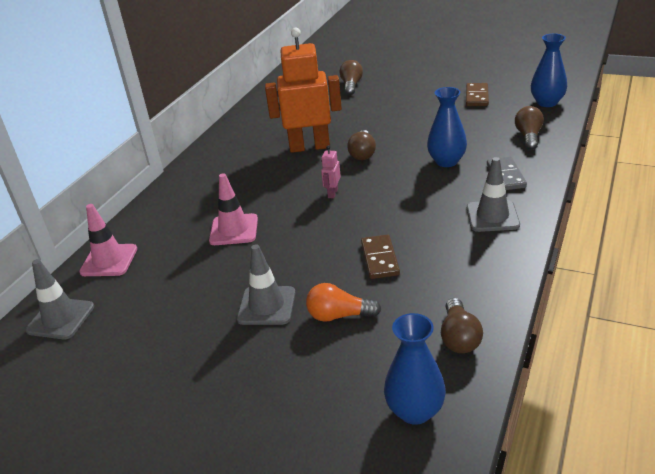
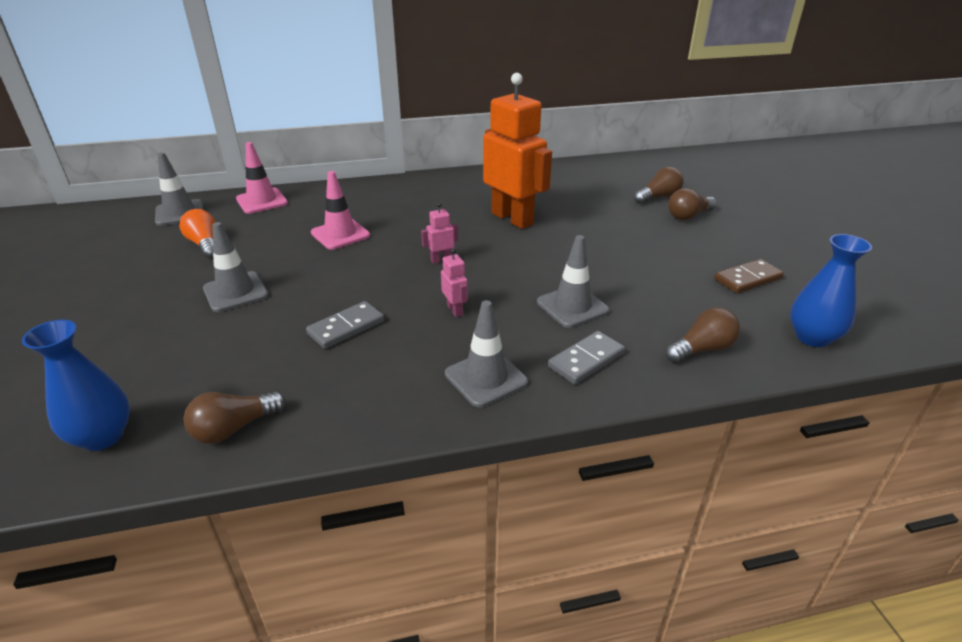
camera: 50 degrees right, 0 degrees up
orange light bulb [306,283,381,322] -> orange light bulb moved to [179,209,215,258]
brown light bulb [347,130,376,160] -> brown light bulb moved to [668,188,717,220]
brown domino [361,234,400,279] -> grey domino [306,301,384,349]
blue vase [427,87,467,167] -> grey traffic cone [537,235,610,328]
none -> pink robot [441,248,468,317]

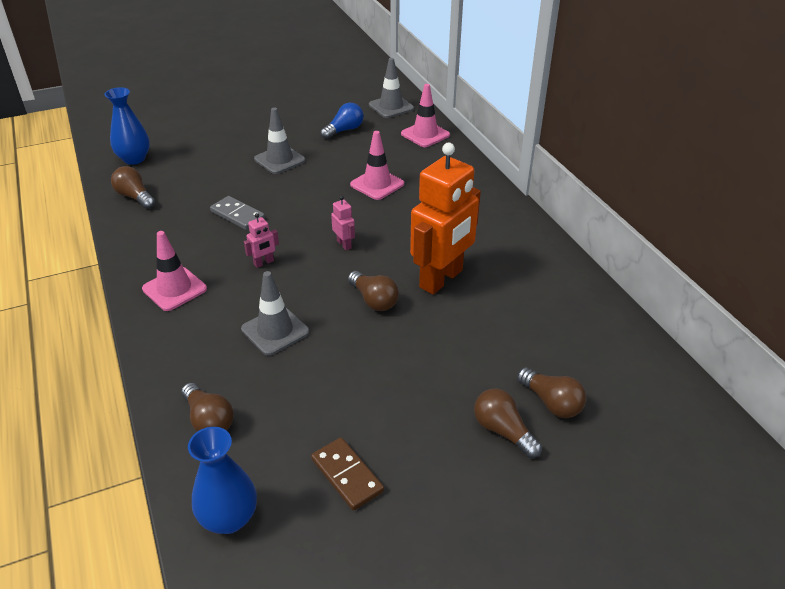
camera: 80 degrees right, 5 degrees up
orange light bulb [179,209,215,258] -> blue light bulb [321,103,364,139]
grey traffic cone [445,300,528,408] -> pink traffic cone [142,231,207,311]
grey domino [548,331,625,384] -> none
none -> brown light bulb [348,271,399,311]

